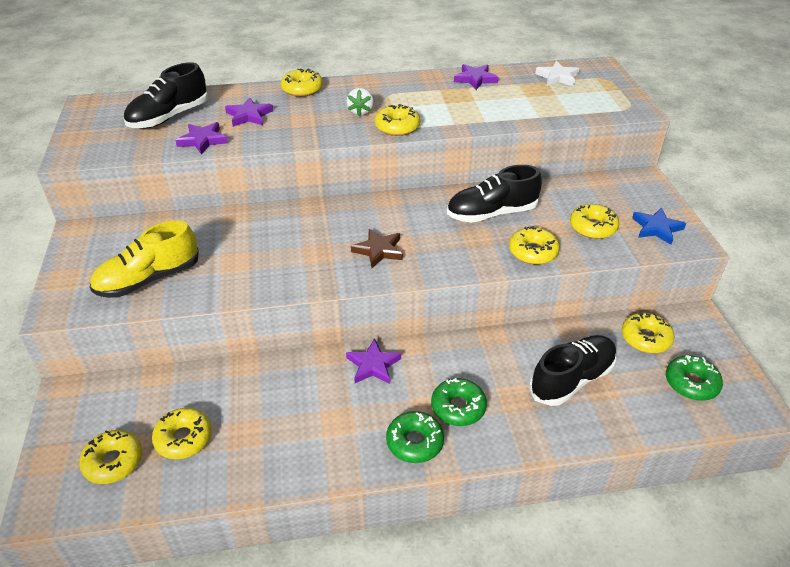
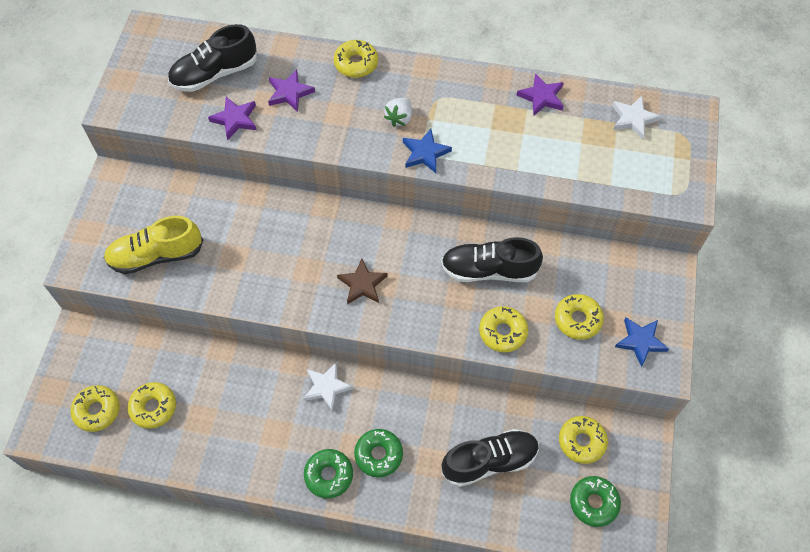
camera: 20 degrees right, 20 degrees up
purple star [346,338,401,384] -> white star [303,362,353,411]
yellow donut [375,104,420,136] -> blue star [403,129,452,173]

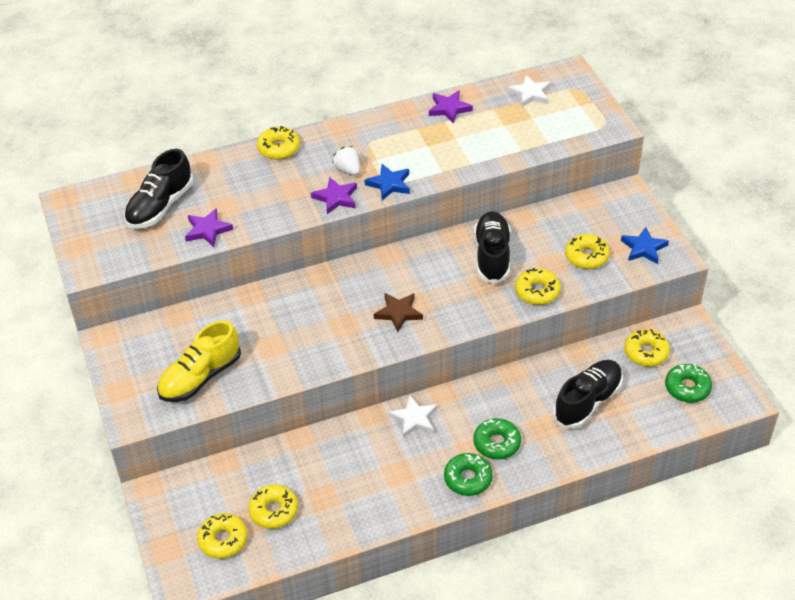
camera: 30 degrees left, 15 degrees down
purple star [268,70,315,112] -> purple star moved to [311,177,357,214]
white strawberry [384,98,412,127] -> white strawberry turned 150 degrees clockwise [332,146,360,175]
black shoe [441,237,543,282] -> black shoe turned 120 degrees clockwise [474,211,511,284]

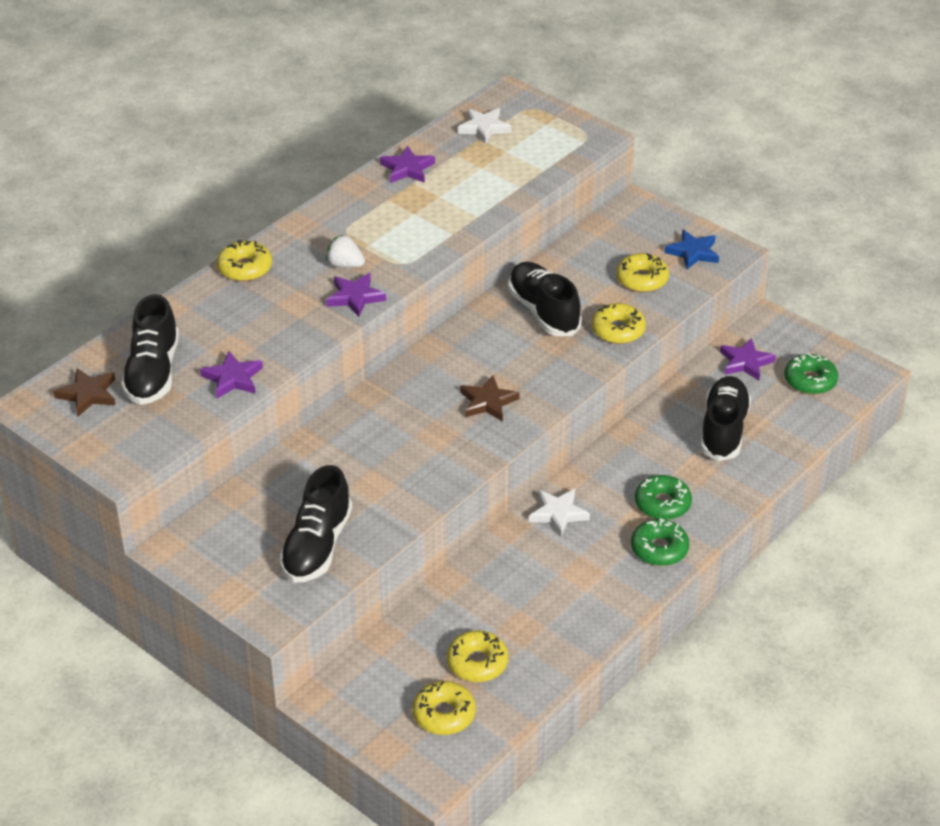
camera: 30 degrees left, 5 degrees down
yellow shoe [157,321,241,402] -> black shoe [279,465,352,583]
blue star [365,164,410,200] -> none
yellow donut [624,329,670,367] -> purple star [720,338,776,381]
none -> brown star [53,368,115,416]

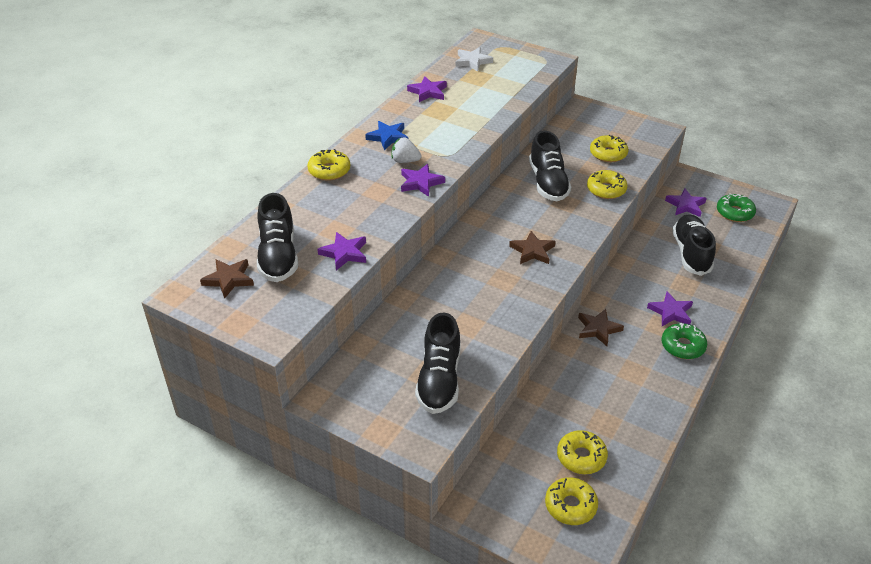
camera: 10 degrees left, 0 degrees up
black shoe [508,262,582,336] -> black shoe turned 150 degrees counterclockwise [529,130,571,201]
white star [529,489,590,536] -> brown star [578,309,624,346]
green donut [635,475,692,520] -> purple star [647,291,693,326]
blue star [664,229,719,270] -> blue star moved to [365,121,409,150]

